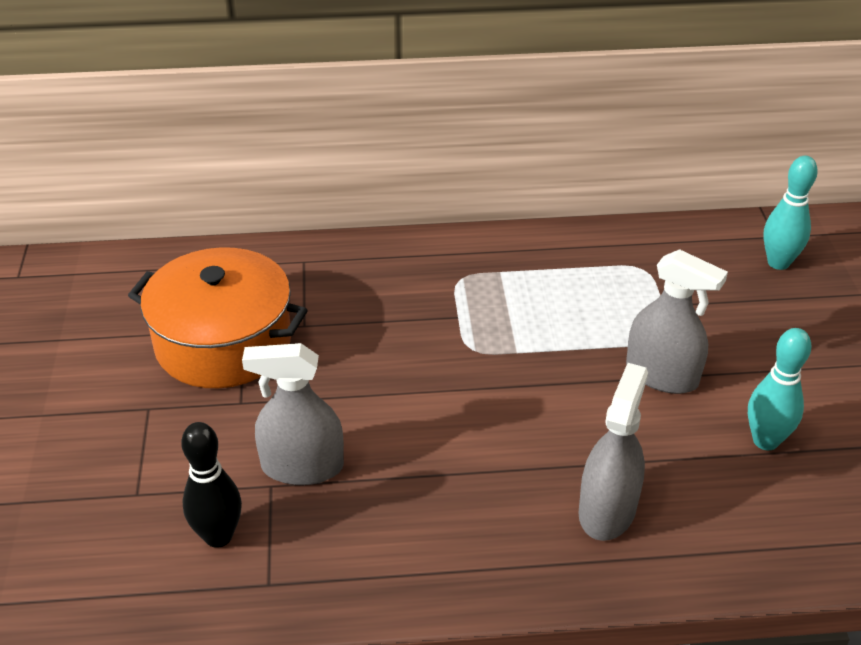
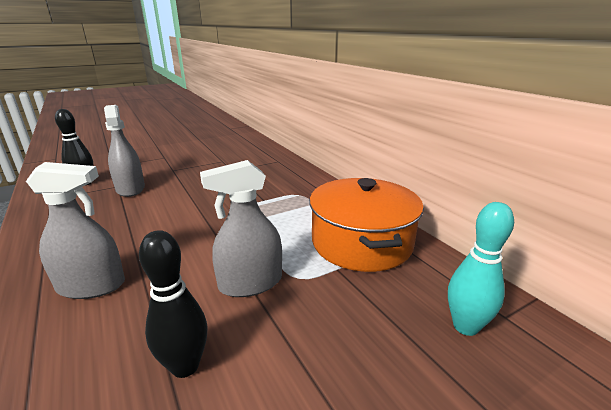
camera: 65 degrees right, 15 degrees down
orange pot [128,247,308,388] -> orange pot moved to [309,178,424,272]
grey spray bottle [626,249,728,394] -> grey spray bottle turned 60 degrees clockwise [200,160,282,297]
turquoise bowling pin [748,328,811,450] -> black bowling pin [139,230,208,378]

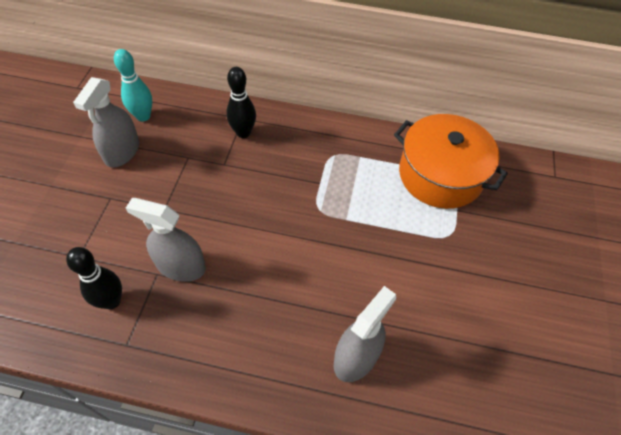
camera: 50 degrees left, 30 degrees up
black bowling pin [139,230,208,378] -> black bowling pin moved to [226,67,256,138]
grey spray bottle [200,160,282,297] -> grey spray bottle moved to [73,77,139,168]
turquoise bowling pin [448,202,514,336] -> turquoise bowling pin moved to [114,49,152,121]

